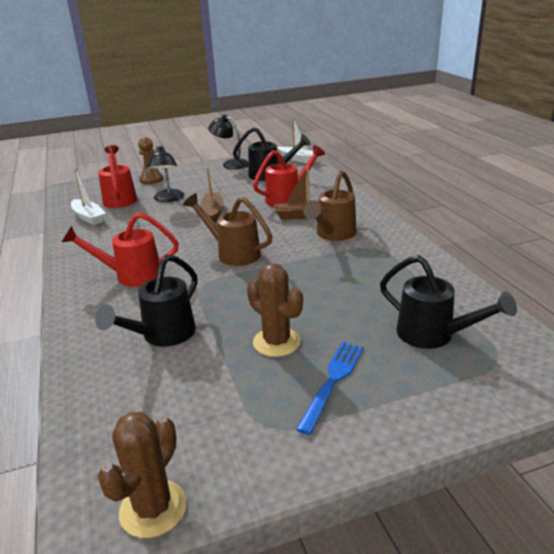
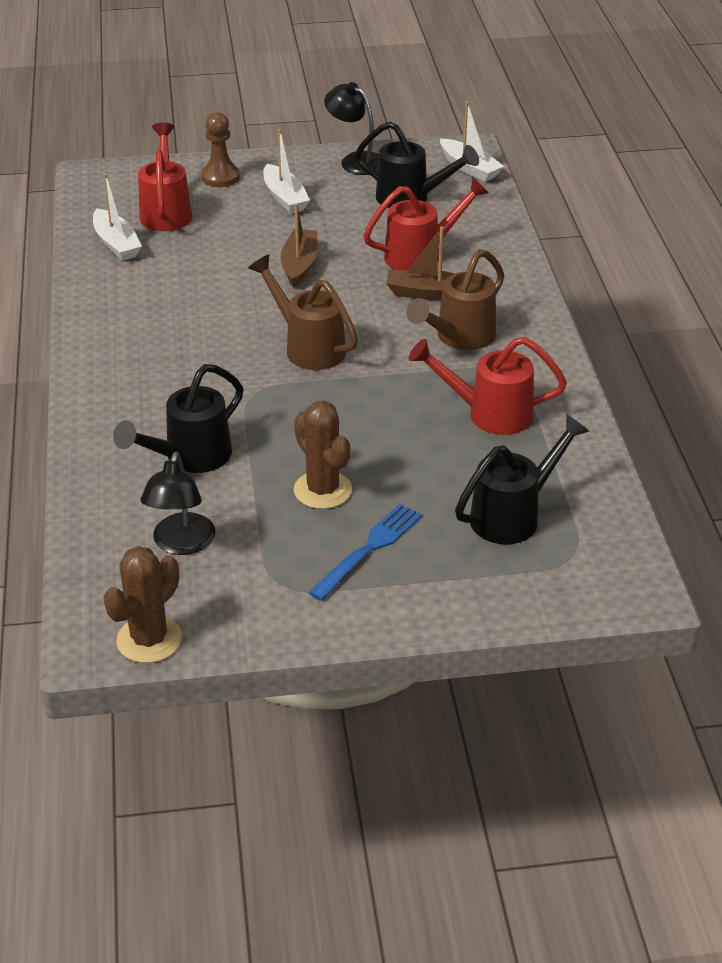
camera: 10 degrees right, 10 degrees up
red watering can [62,212,179,287] -> red watering can moved to [409,337,567,435]
black lamp [147,145,184,202] -> black lamp moved to [140,451,215,555]
black watering can [380,255,517,349] -> black watering can turned 90 degrees counterclockwise [455,414,589,544]
none -> white boat [263,129,310,214]

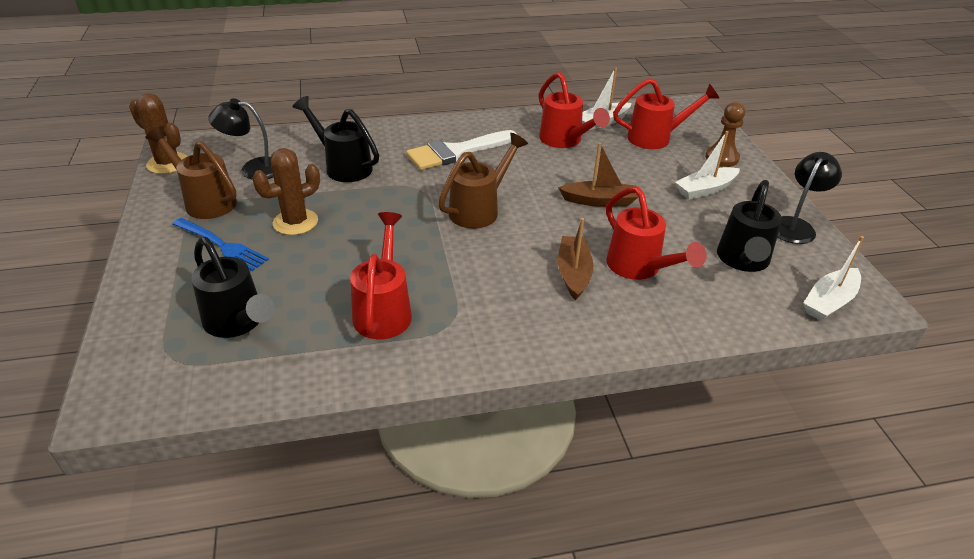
camera: 85 degrees right, 0 degrees up
brown watering can [406,249,504,350] -> brown watering can moved to [146,126,237,219]
none -> white brush [406,130,517,170]
none -> red watering can [539,72,610,148]

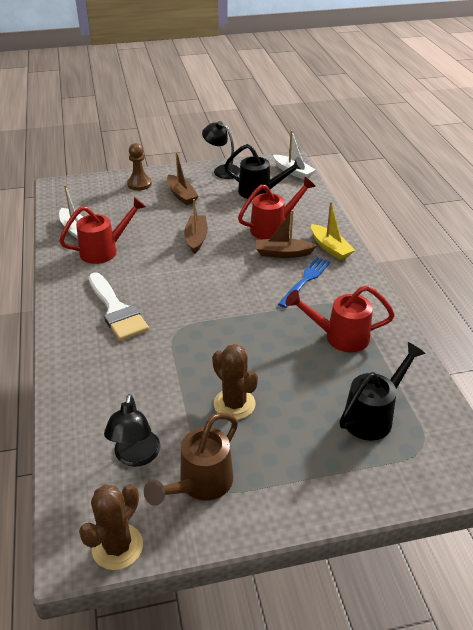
camera: 90 degrees left, 0 degrees up
blue fork [172,218,269,271] -> blue fork moved to [278,257,330,308]
black watering can [292,96,379,182] -> none
brown watering can [438,133,528,229] -> none
red watering can [613,78,720,149] -> none
white boat [675,131,740,200] -> brown boat [167,152,199,205]
none -> yellow boat [311,202,355,260]

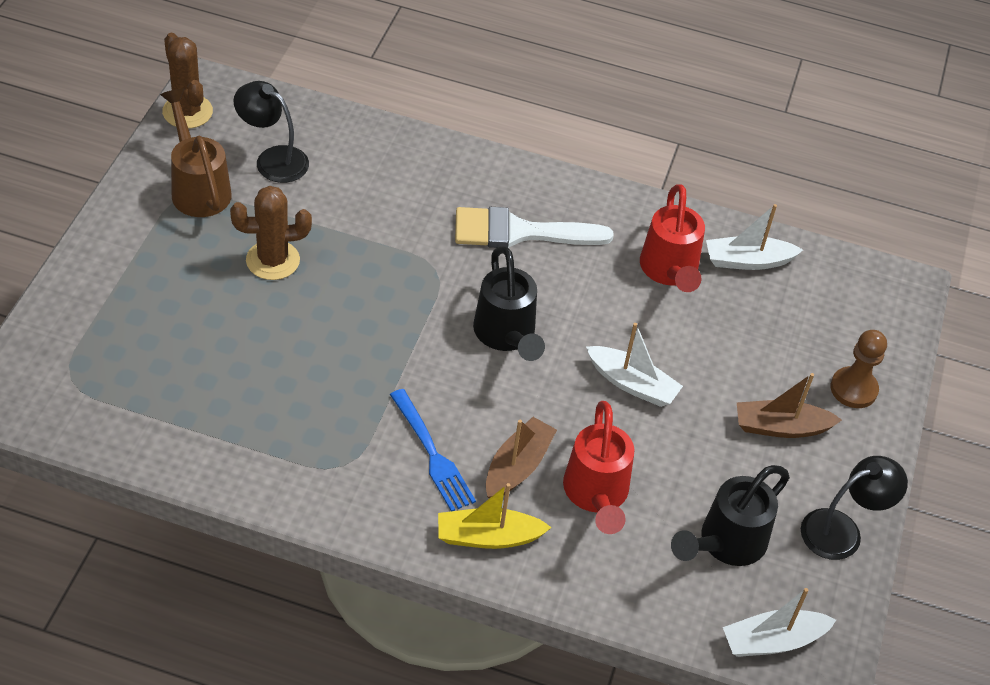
camera: 115 degrees right, 10 degrees up
brown boat [184,199,208,254] -> white boat [586,323,683,407]
red watering can [285,285,395,352] -> none
black watering can [339,342,426,440] -> black watering can moved to [473,246,545,361]

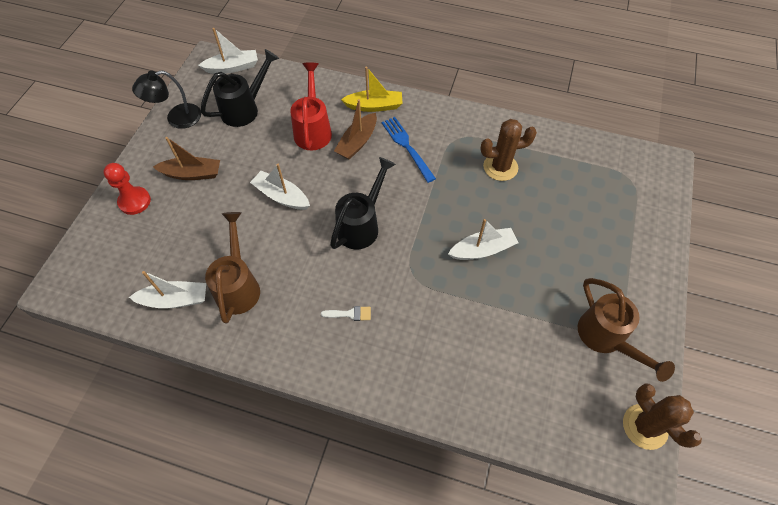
camera: 175 degrees left, 10 degrees up
brown cactus [230,186,312,280] -> brown cactus moved to [480,119,537,181]
black lamp [233,81,309,183] -> none
white brush [455,207,614,248] -> white brush [321,306,371,321], size x0.41
black watering can [473,246,545,361] -> black watering can turned 45 degrees clockwise [330,157,396,249]
red watering can [640,184,705,292] -> brown watering can [205,212,260,323]
brown pawn [830,330,887,408] -> red pawn [103,163,151,215]
none -> white boat [448,219,518,260]

